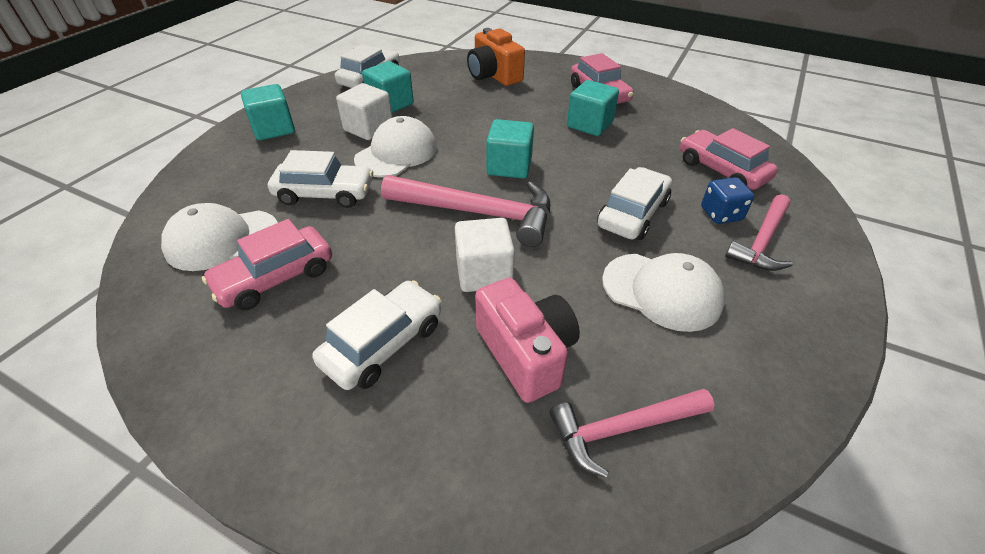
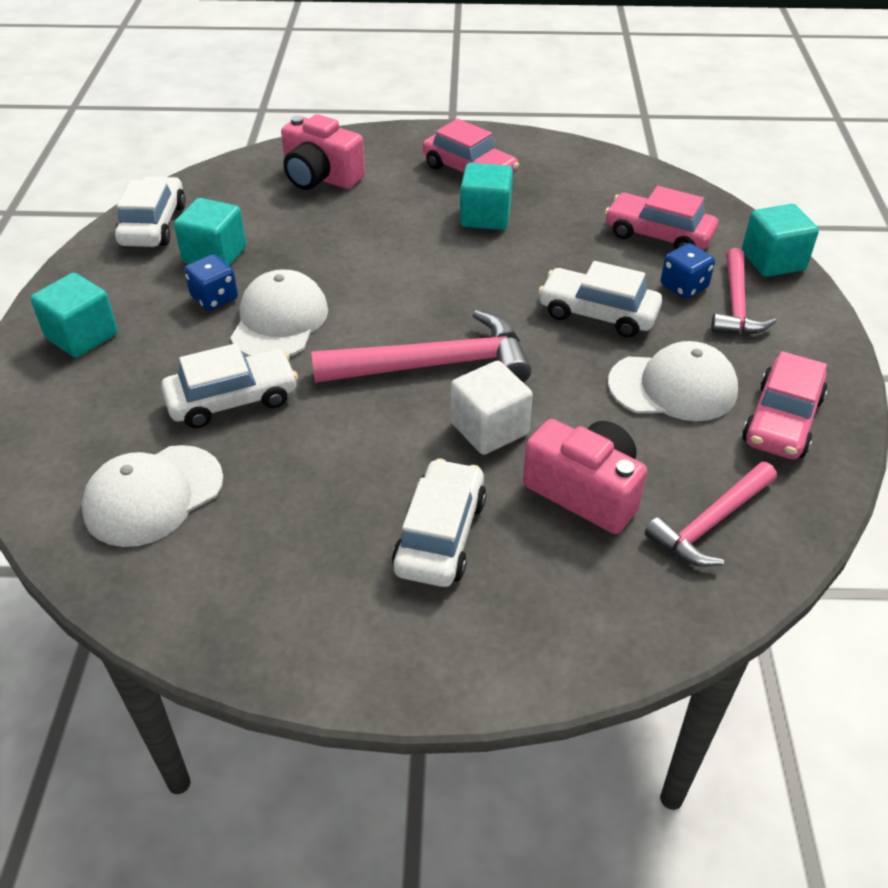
camera: 25 degrees left, 0 degrees up
pink car [202,219,332,310] -> pink car moved to [742,351,827,459]
white cube [336,83,392,140] -> blue dice [184,254,238,311]
orange camera [467,28,525,86] -> pink camera [281,114,365,190]
turquoise cube [486,119,534,179] -> turquoise cube moved to [742,204,819,277]
white car [597,167,672,240] -> white car turned 75 degrees counterclockwise [538,261,662,338]

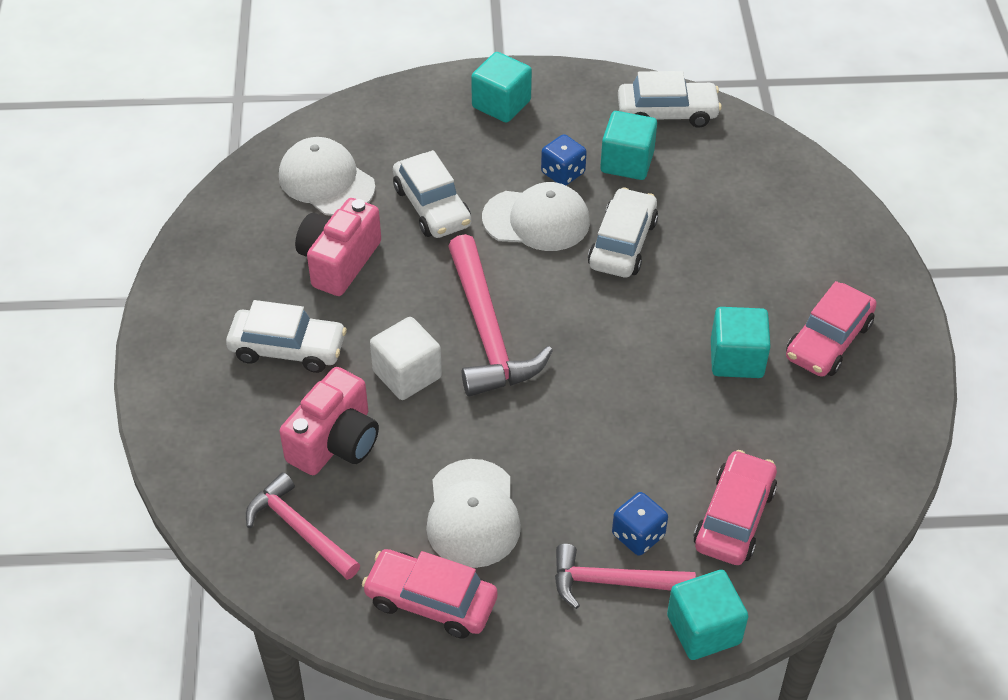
camera: 85 degrees right, 5 degrees up
pink camera [281,114,365,190] -> pink camera moved to [295,198,381,296]
white car [538,261,662,338] -> white car moved to [588,187,658,277]

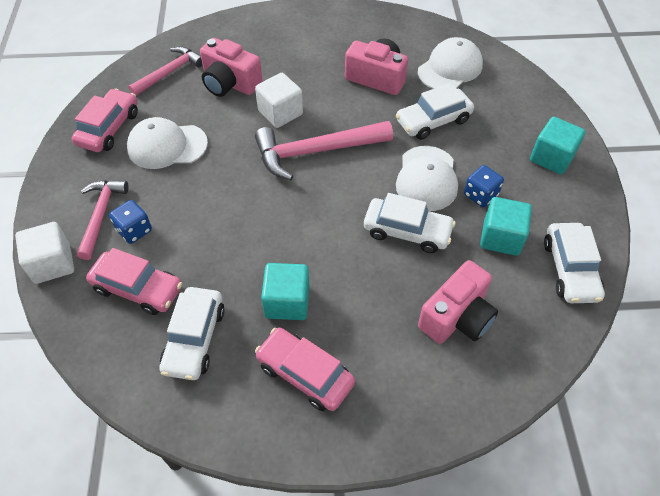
camera: 90 degrees right, 5 degrees up
white car [226,300,347,373] -> white car moved to [159,287,225,380]
turquoise cube [667,570,748,660] -> white cube [15,222,74,284]
none -> pink camera [418,260,498,344]

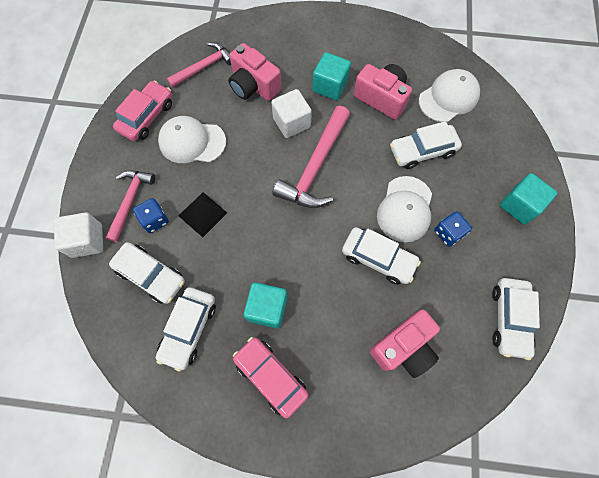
camera: 10 degrees right, 15 degrees up
pink car [86,248,182,315] -> white car [109,242,185,304]
pink hammer [255,121,393,180] -> pink hammer turned 60 degrees counterclockwise [272,106,350,208]
turquoise cube [480,197,532,256] -> turquoise cube moved to [312,52,351,100]
none -> black pyramid [179,192,227,237]

